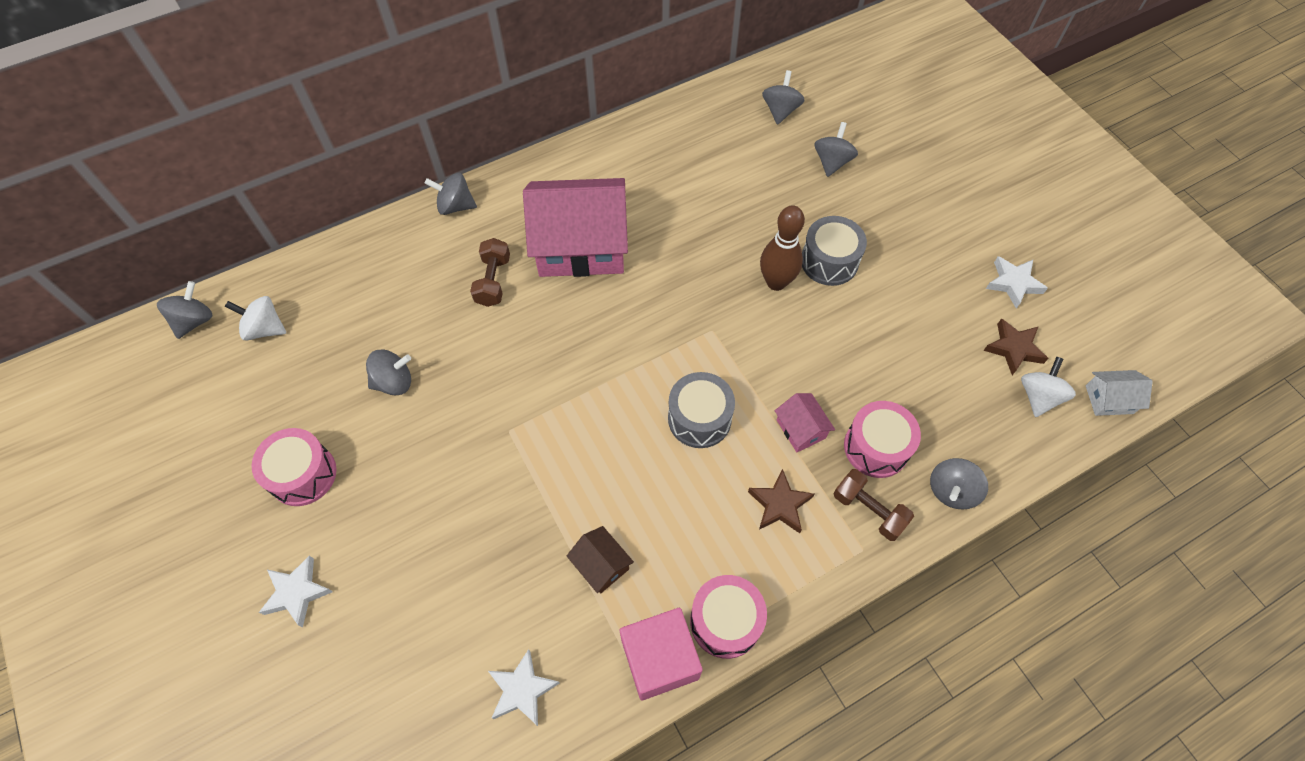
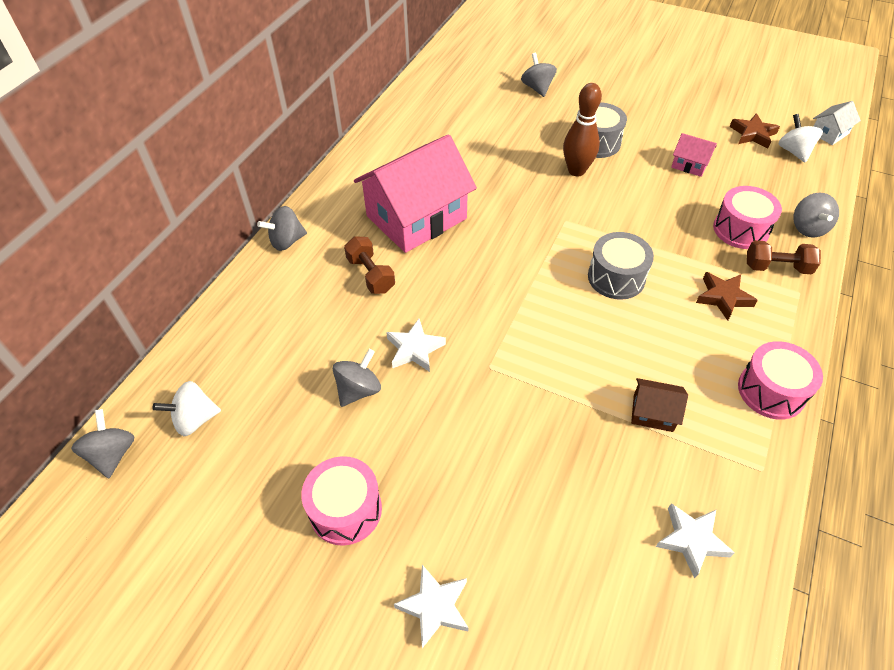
camera: 35 degrees left, 10 degrees down
pink cube [620,608,703,701] -> none
grey spinning top [762,70,805,125] -> none
pink house [775,393,835,452] -> pink house moved to [671,133,717,177]
white star [986,256,1048,309] -> white star moved to [386,319,446,372]

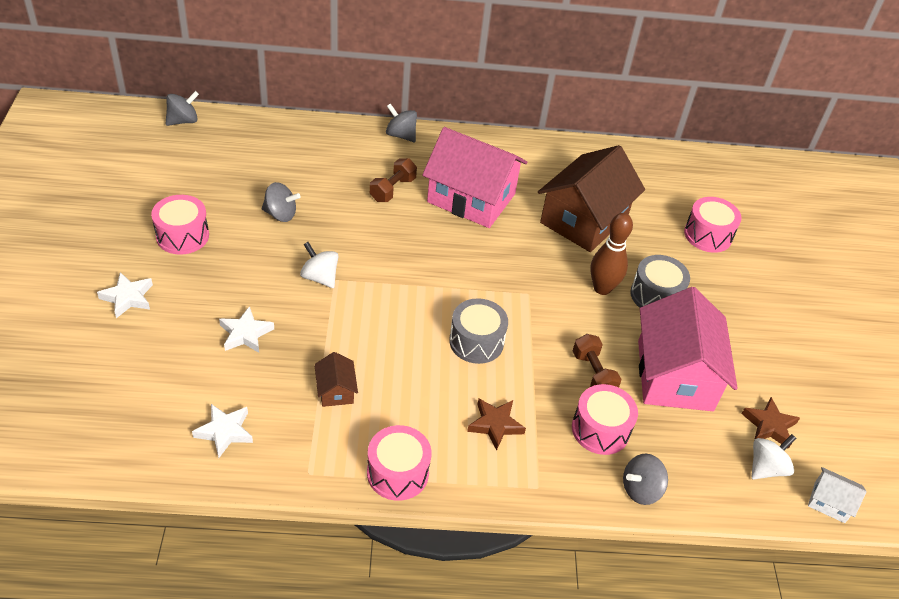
camera: 60 degrees right, 5 degrees down
white spinning top [152,381,221,436] -> white spinning top moved to [300,242,338,288]
white star [386,319,446,372] -> white star moved to [219,306,274,353]
grey spinning top [521,53,557,97] -> pink drum [684,197,742,253]
pink house [671,133,717,177] -> pink house [638,287,738,411], size x2.35
brown dumbbell [747,240,821,274] -> brown dumbbell moved to [573,334,621,388]
none -> brown house [538,145,645,252]

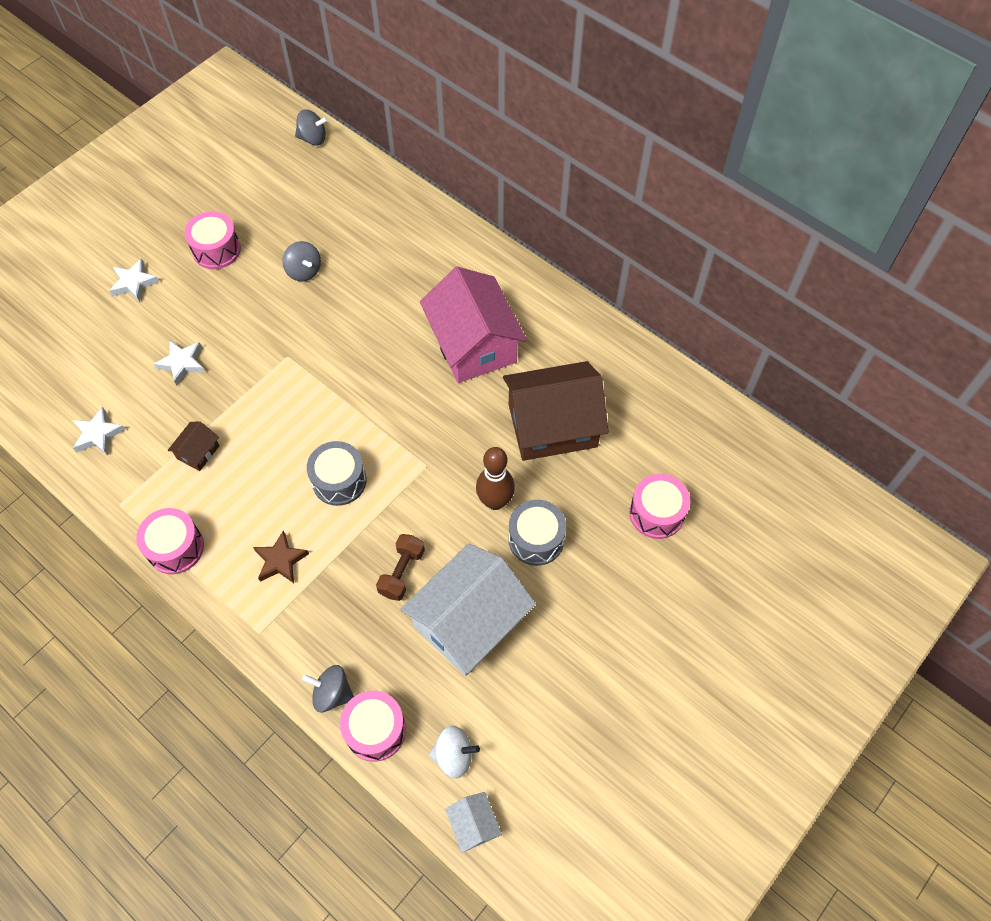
camera: 45 degrees right, 15 degrees up
white spinning top [300,242,338,288] -> none
brown dumbbell [370,158,417,202] -> none
grey spinning top [386,103,417,142] -> none
pink drum [572,384,638,455] -> pink drum moved to [340,691,406,762]
pink house [638,287,738,411] -> white house [400,544,536,676]
brown star [742,397,800,449] -> none

